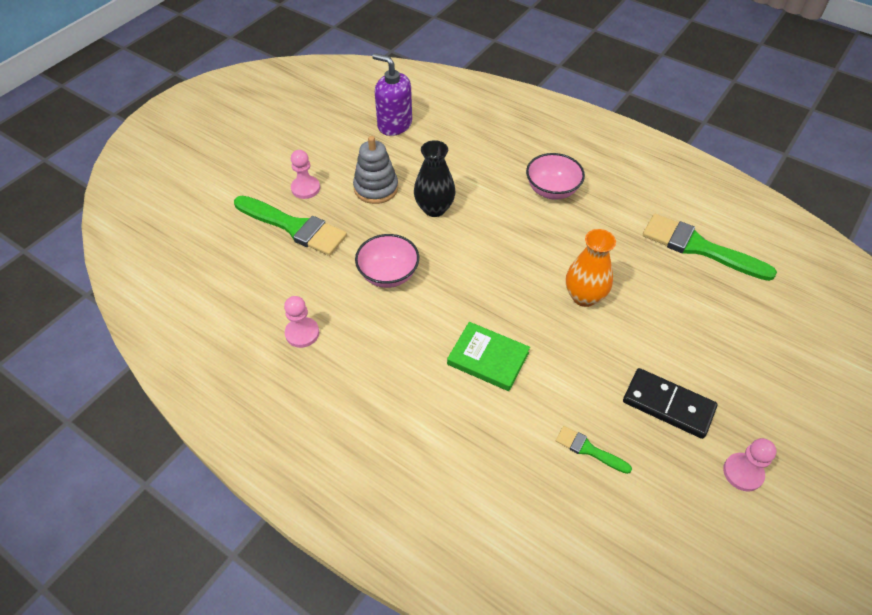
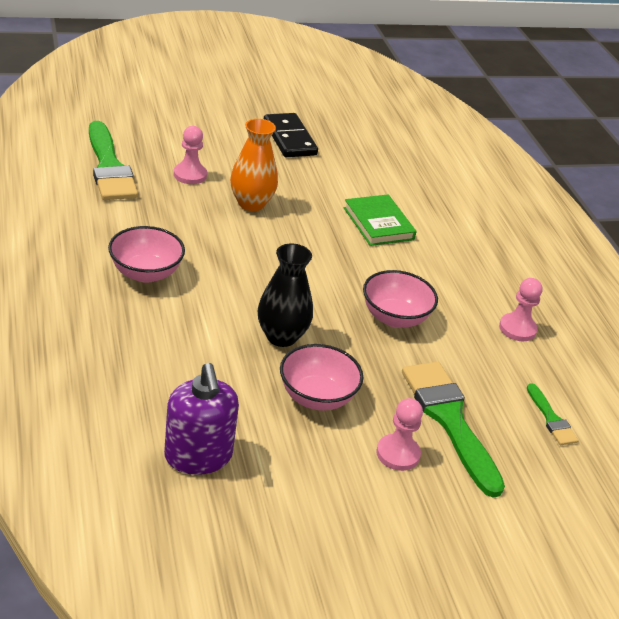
camera: 145 degrees left, 15 degrees down
grey stacking toy [353,136,398,204] -> pink bowl [280,344,363,411]
green brush [556,426,632,474] -> green brush moved to [527,383,579,445]
pink pawn [723,438,777,491] -> pink pawn moved to [174,126,207,184]

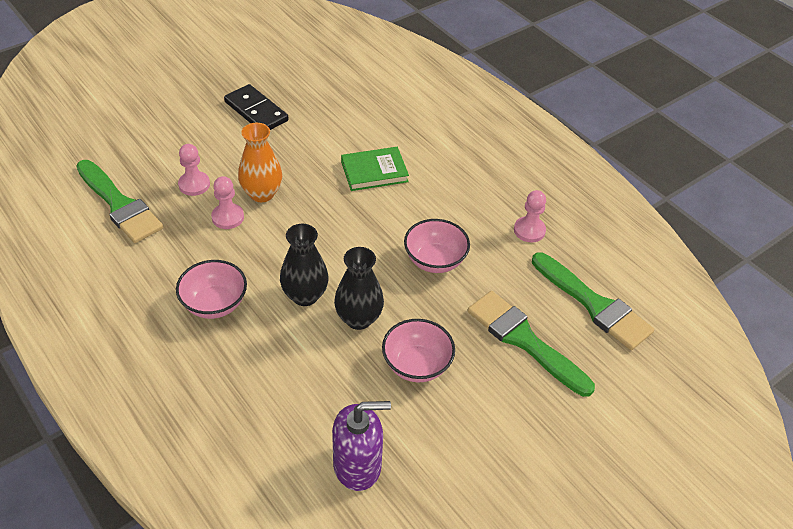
camera: 20 degrees left, 10 degrees up
purple soap dispenser [164,363,239,475] -> purple soap dispenser turned 60 degrees counterclockwise [332,401,391,491]
green book [344,194,417,246] -> green book turned 60 degrees counterclockwise [341,147,409,191]
pink pawn [376,398,423,471] -> pink pawn moved to [211,176,244,229]
green brush [527,383,579,445] -> green brush [532,252,654,350], size x2.05
none -> black vase [280,224,329,306]

